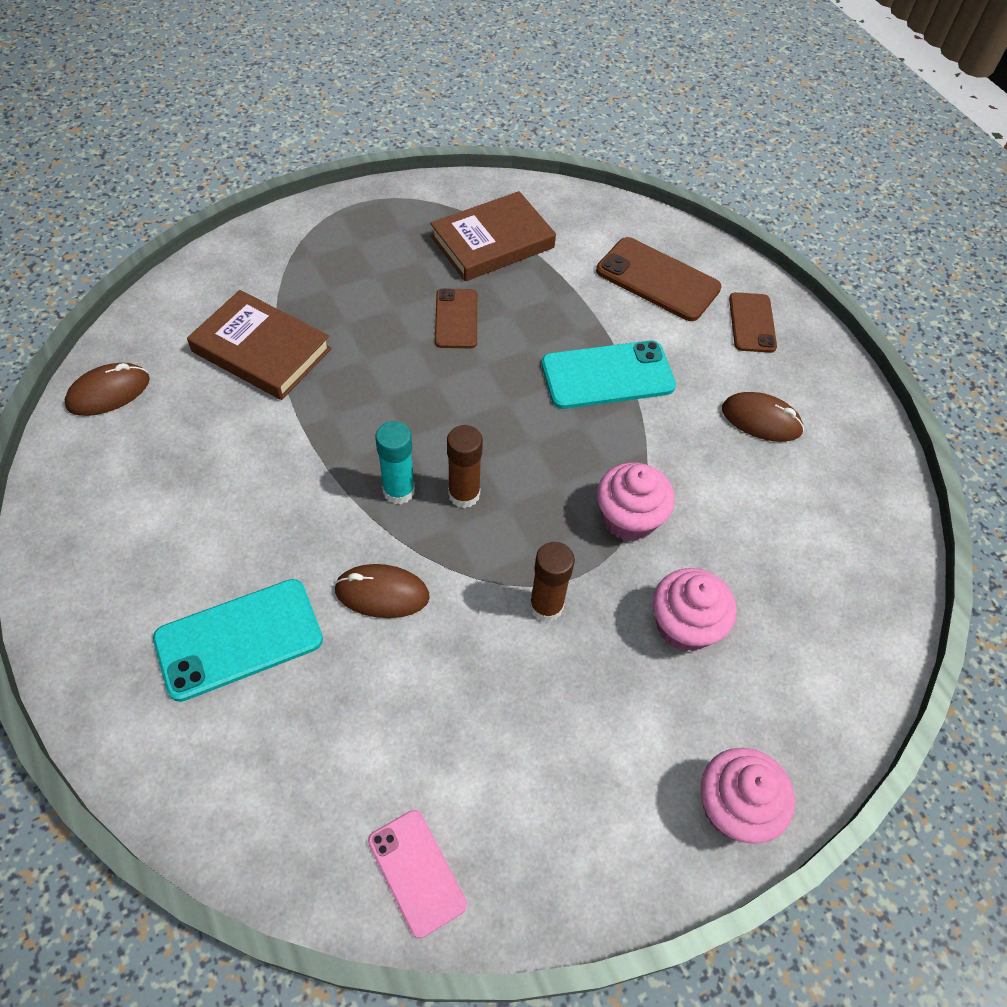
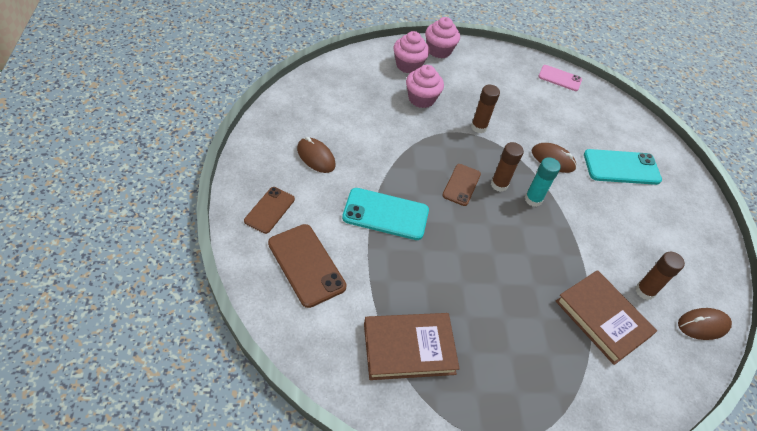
camera: 160 degrees left, 5 degrees down
pink phone [368,810,467,938] -> pink phone turned 60 degrees counterclockwise [538,65,582,91]
brown phone [435,288,477,348] -> brown phone moved to [442,164,481,206]
pink cupcake [597,463,675,541] -> pink cupcake moved to [393,31,430,74]
none -> brown glue stick [635,251,685,300]

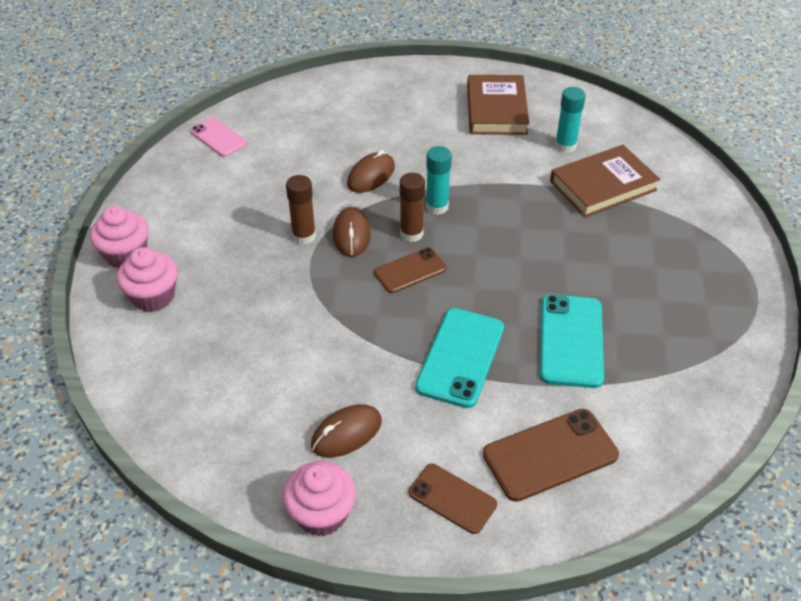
camera: 75 degrees left, 5 degrees down
brown book [364,313,460,380] -> brown book moved to [467,75,529,135]
pink cupcake [406,65,444,108] -> pink cupcake moved to [283,461,356,536]
brown phone [442,164,481,206] -> brown phone turned 60 degrees counterclockwise [374,248,447,293]
pink phone [538,65,582,91] -> pink phone turned 75 degrees counterclockwise [190,117,247,157]
turquoise phone [584,149,662,185] -> turquoise phone moved to [540,294,604,388]
brown glue stick [635,251,685,300] -> turquoise glue stick [555,87,586,153]
brown mouse [678,308,732,340] -> brown mouse moved to [333,207,371,257]

